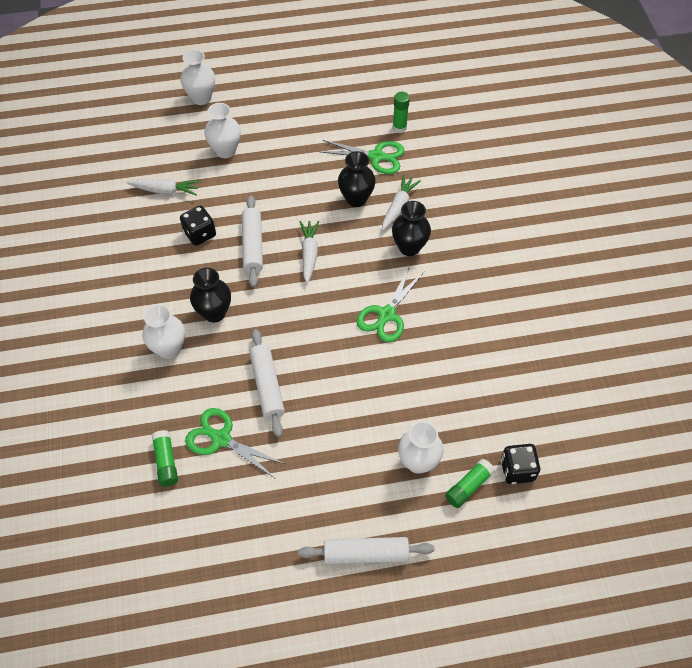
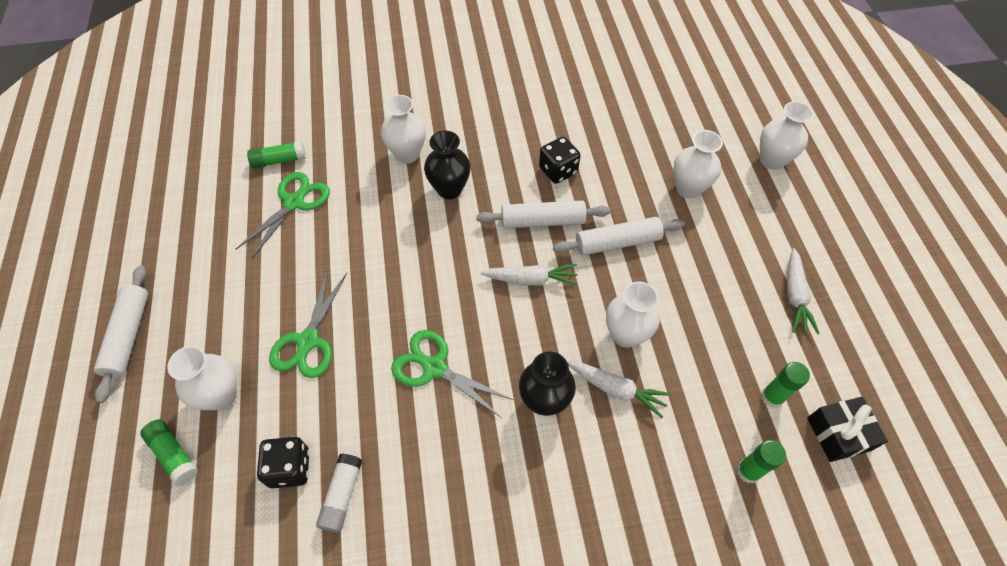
camera: 90 degrees right, 0 degrees up
white carrot [127,179,200,196] -> white carrot moved to [787,248,820,334]
white rolling pin [250,329,285,437] -> white rolling pin moved to [553,217,685,255]
green scissors [319,140,404,174] -> green scissors moved to [269,270,347,378]
black vase [338,151,376,207] -> white vase [606,281,660,348]
black dice [501,444,540,484] -> black dice moved to [257,437,310,489]
none -> white glue stick [316,454,362,533]
none -> green glue stick [737,440,786,483]
none -> black gift [807,397,888,462]

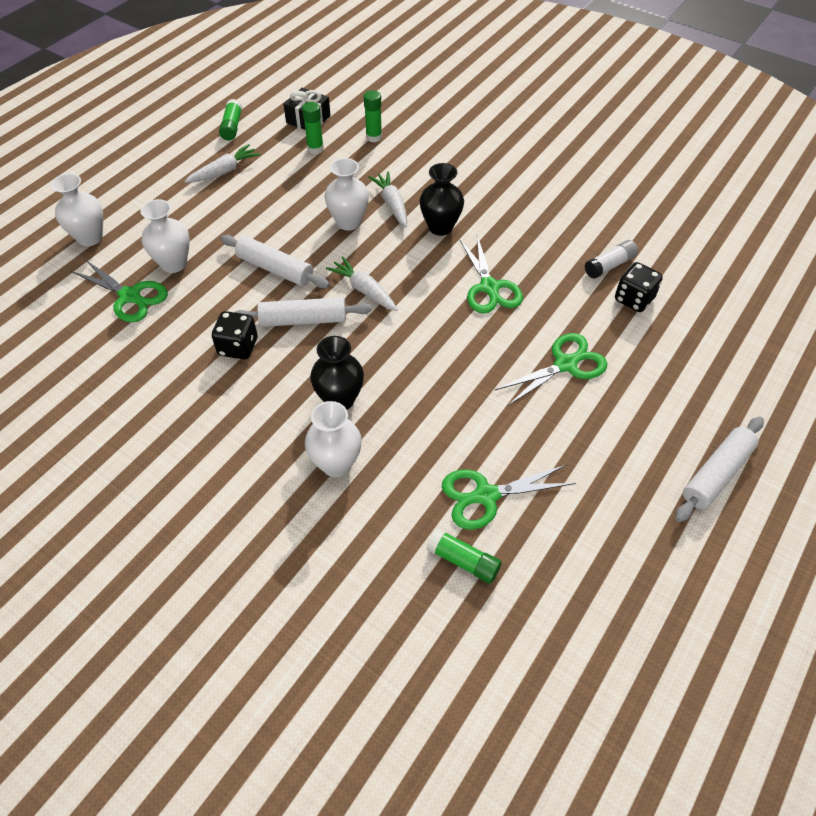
camera: 135 degrees left, 5 degrees down
green glue stick [140,419,198,486] -> green glue stick moved to [219,99,242,140]
white vase [167,346,237,410] -> none
white rolling pin [476,200,611,228] -> white rolling pin turned 45 degrees counterclockwise [234,297,372,327]
none -> green scissors [70,259,168,322]

